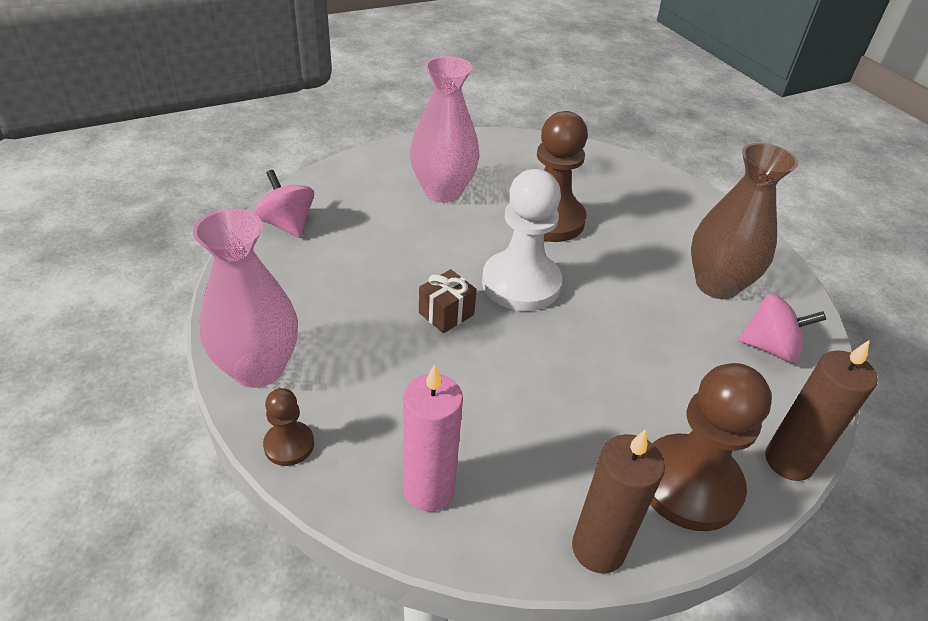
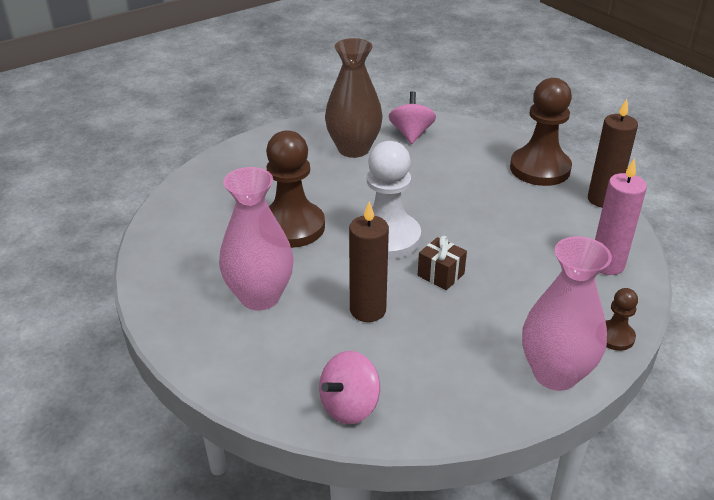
camera: 95 degrees left, 5 degrees down
brown candle [765,340,878,481] -> brown candle moved to [349,201,389,322]

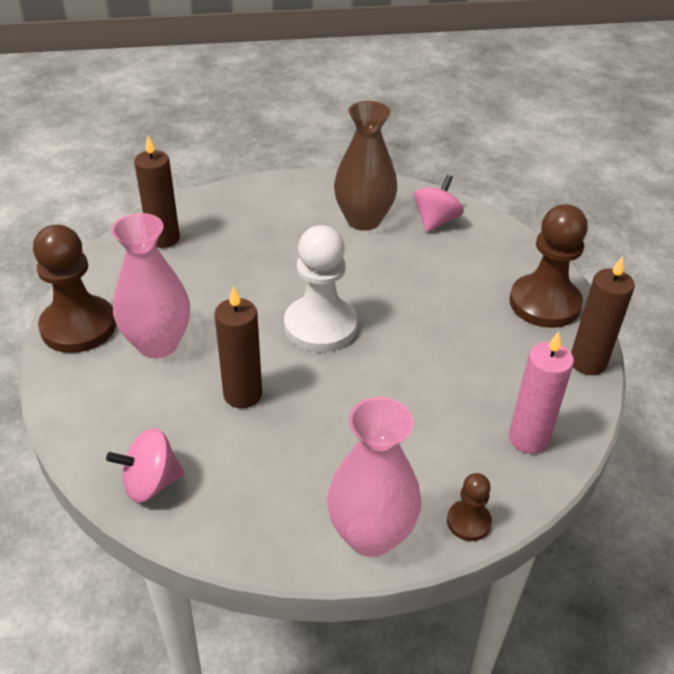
camera: 25 degrees right, 5 degrees up
brown pawn [266,130,325,248] -> brown pawn moved to [33,225,116,353]
brown gift [418,236,467,290] -> none
none -> brown candle [134,136,180,248]

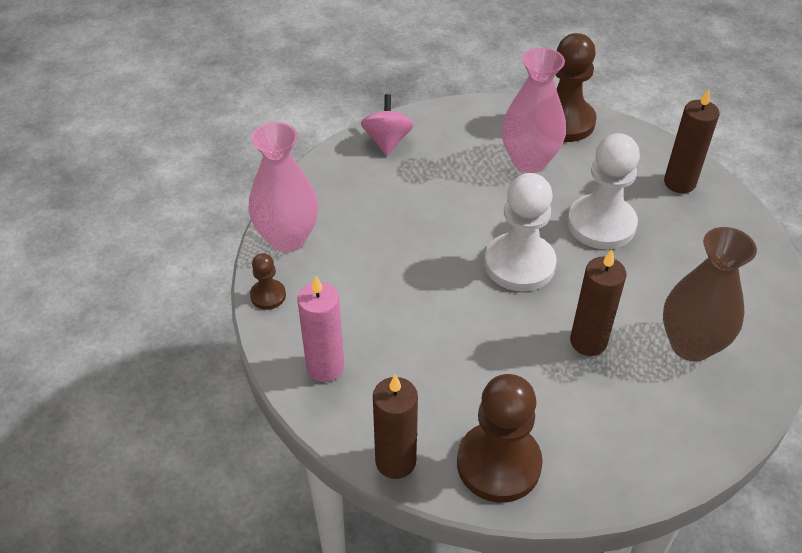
camera: 110 degrees right, 5 degrees up
brown candle [214,286,262,408] -> brown candle moved to [570,249,627,356]
pink spinning top [414,175,464,232] -> none
none -> white pawn [567,133,640,250]

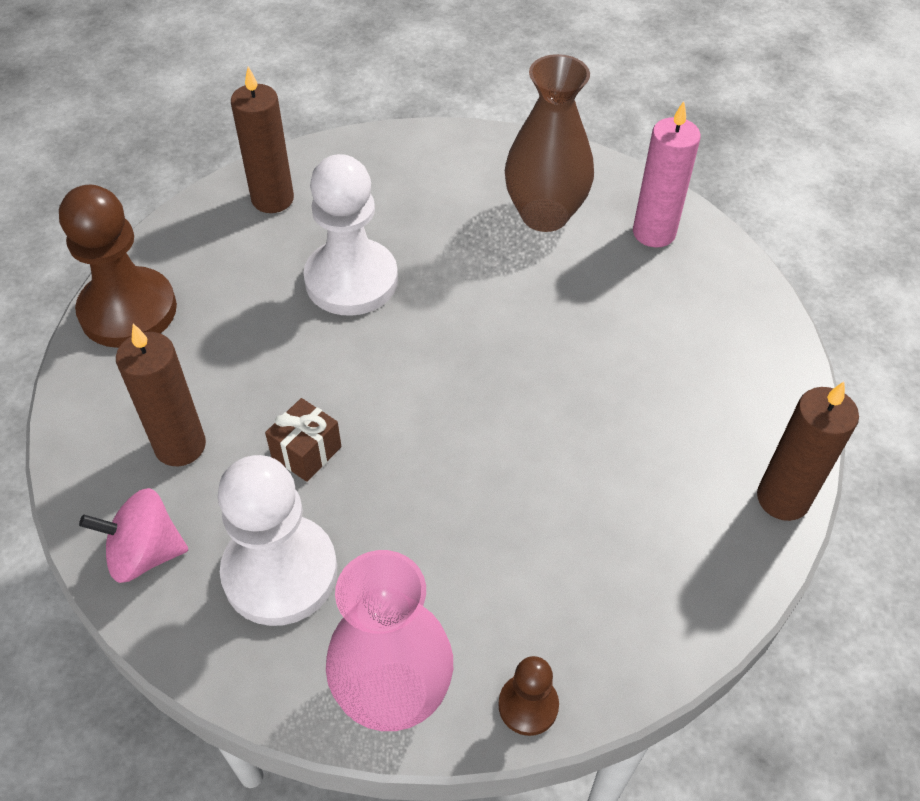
camera: 95 degrees left, 5 degrees up
pink candle [297,276,344,382] -> pink candle moved to [633,101,701,248]
brown pawn [457,374,543,503] -> none
white pawn [484,173,557,292] -> white pawn moved to [218,455,337,626]
pink vase [502,47,566,173] -> none
brown candle [570,249,627,356] -> brown candle moved to [116,324,206,466]
none -> brown gift [265,398,342,482]

